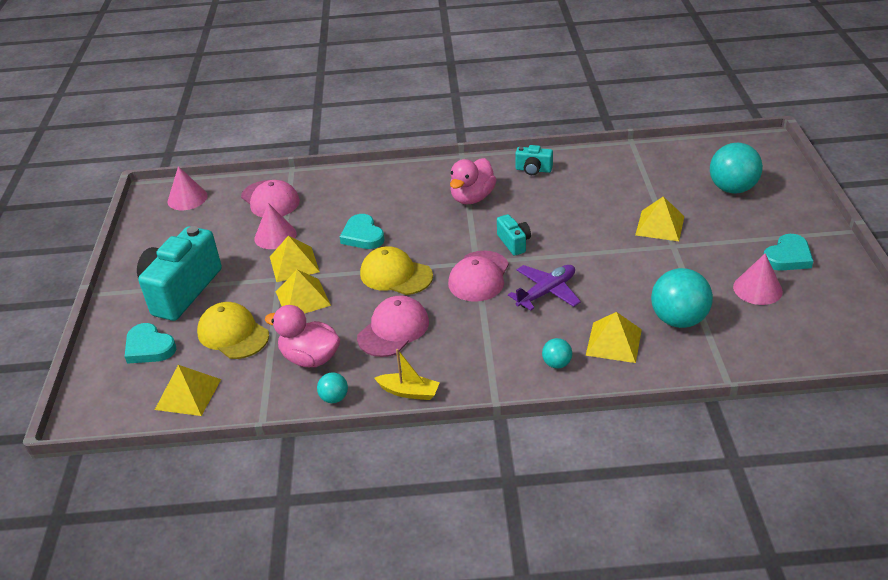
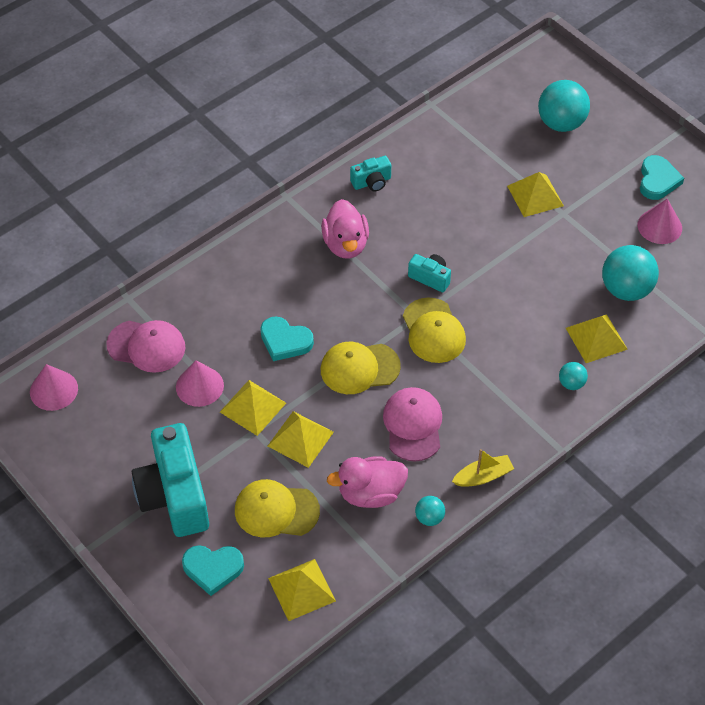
camera: 40 degrees left, 15 degrees up
pink cap [448,251,509,302] -> yellow cap [403,298,466,363]
purple plane [508,265,581,311] -> none

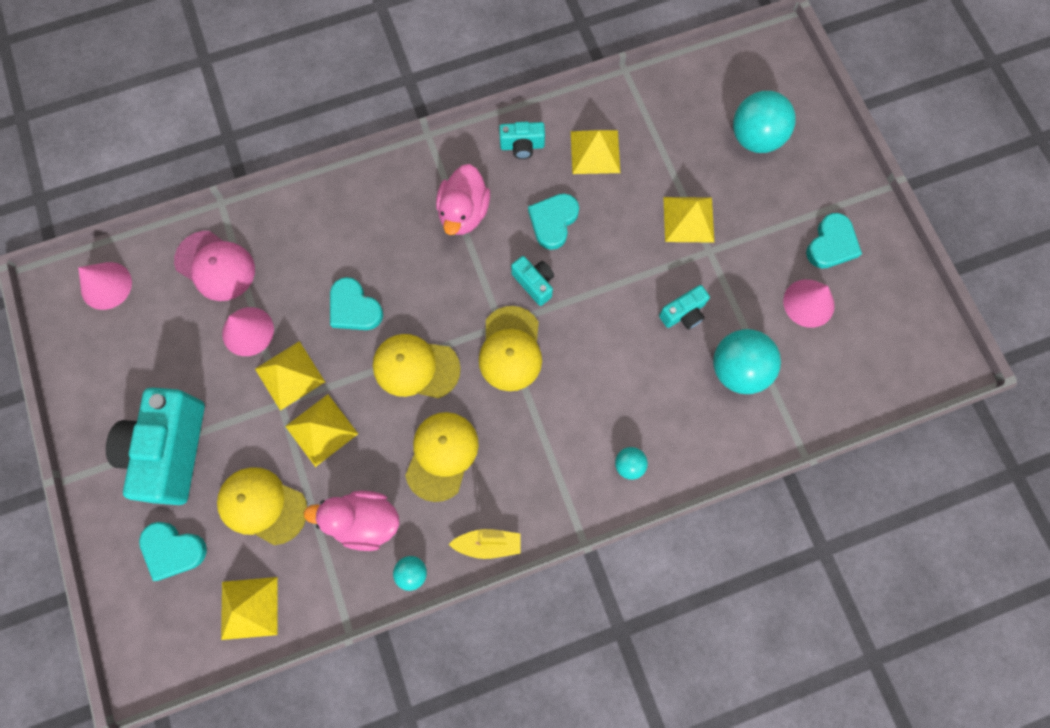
camera: 20 degrees right, 20 degrees up
pink cap [383,387,442,462] -> yellow cap [405,412,479,502]
yellow pyramid [566,314,628,363] -> yellow pyramid moved to [571,130,620,174]
none -> turquoise heart [528,193,579,250]
none -> turquoise camera [659,285,710,330]

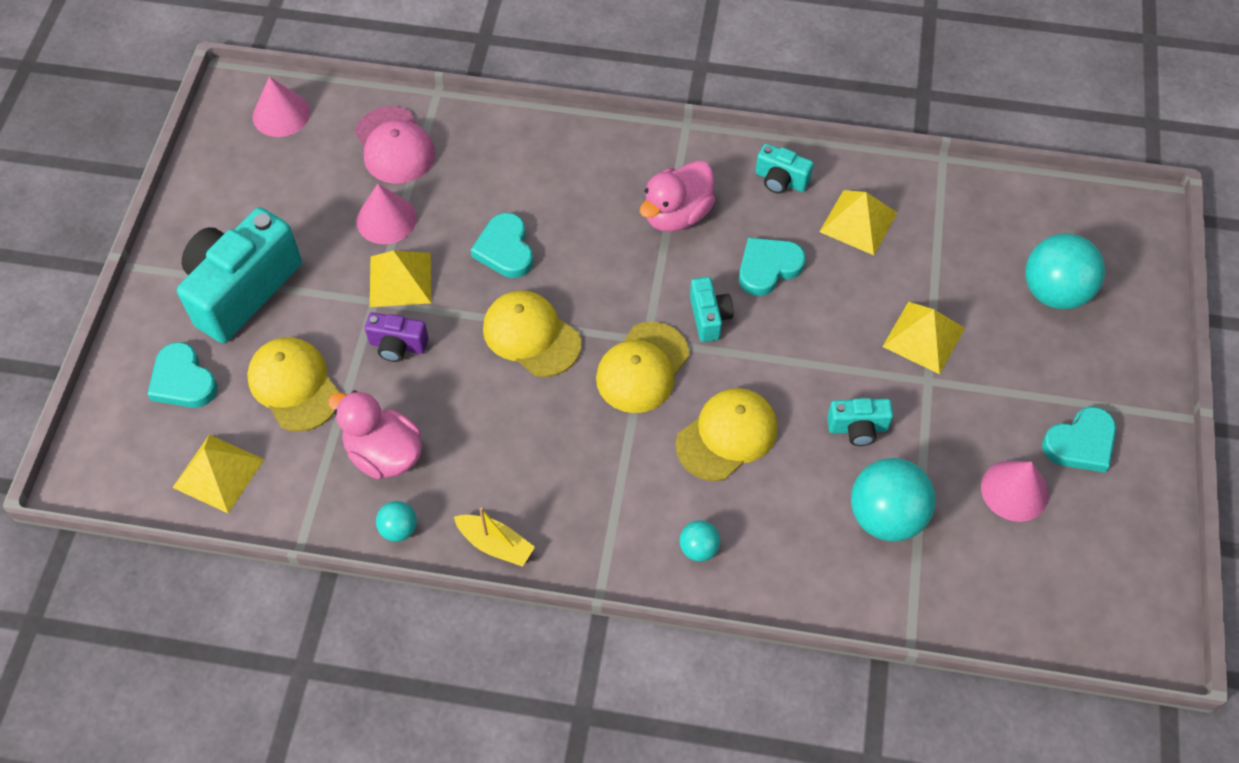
camera: 30 degrees right, 15 degrees down
yellow pyramid [285,394,358,467] -> purple camera [365,312,429,362]
yellow cap [405,412,479,502] -> yellow cap moved to [676,388,778,481]

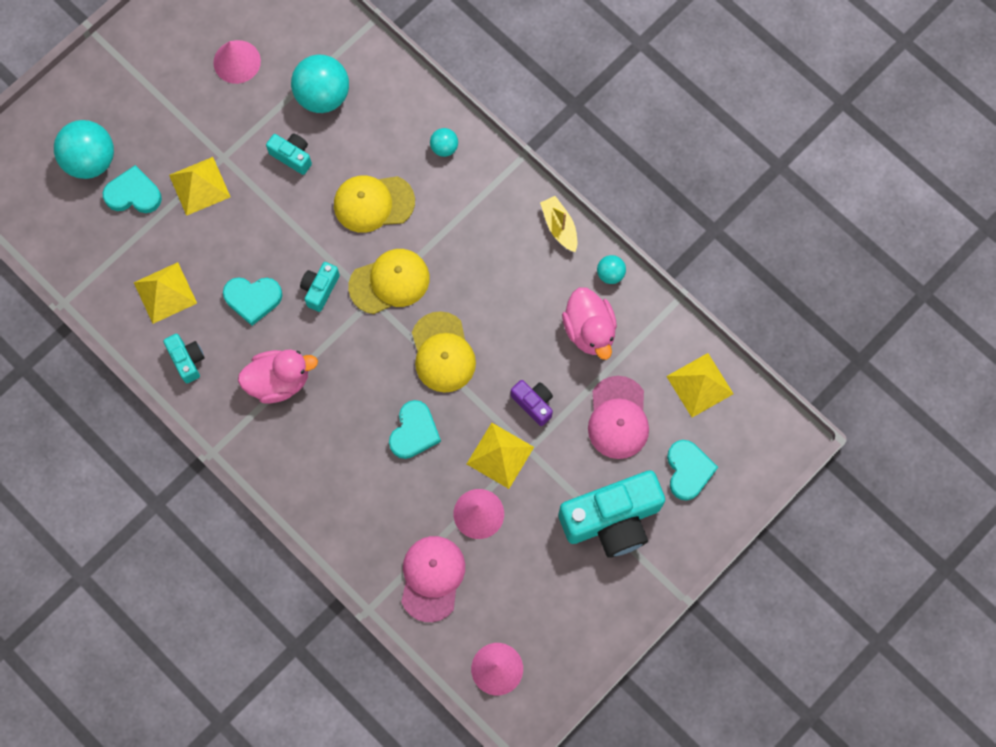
camera: 145 degrees left, 15 degrees up
yellow cap [247,337,340,432] -> pink cap [588,376,649,459]
turquoise heart [1042,407,1116,473] -> turquoise heart moved to [103,165,162,213]

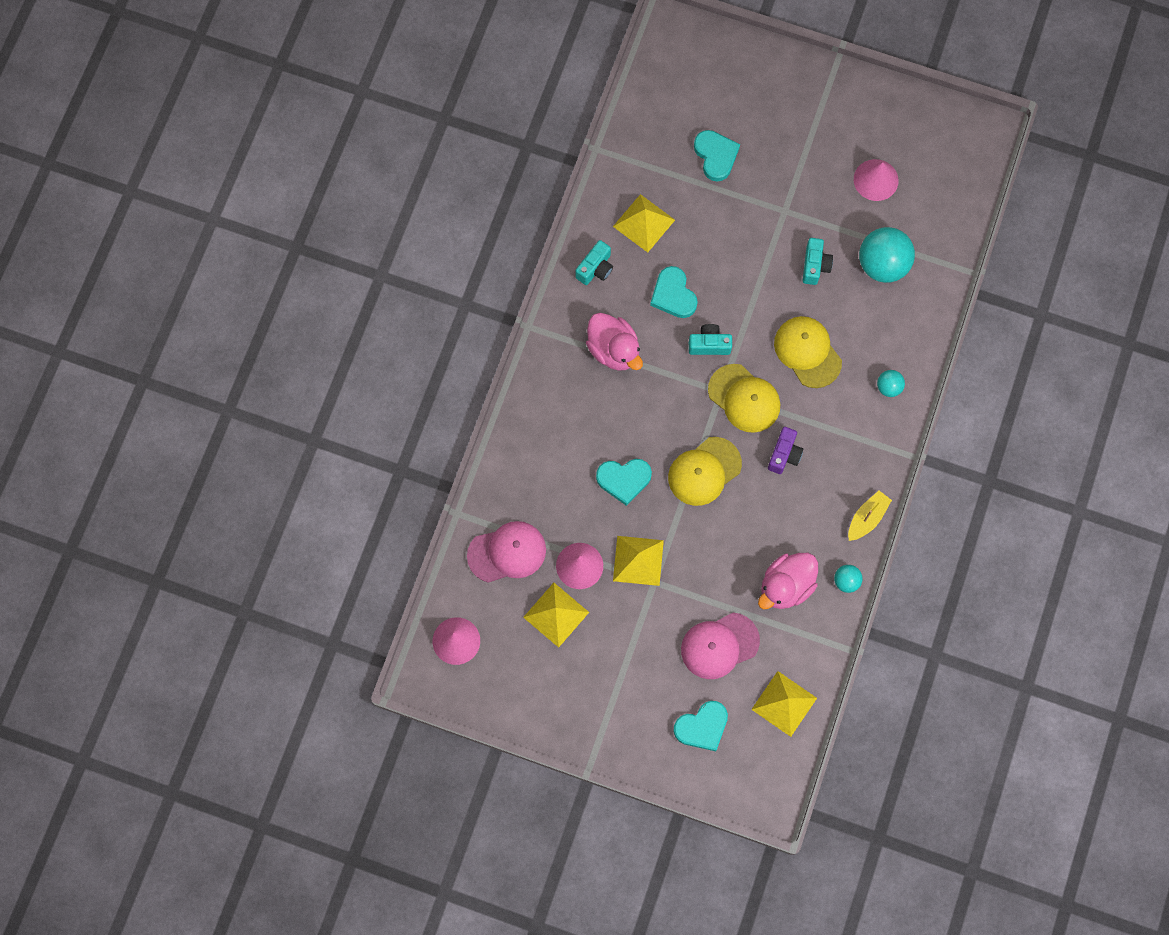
camera: 65 degrees right, 0 degrees up
turquoise ball [54,120,114,179] -> none
yellow pyramid [169,157,230,216] -> yellow pyramid moved to [523,583,589,648]
purple camera [511,380,553,426] -> purple camera moved to [768,427,803,474]
turquoise camera [558,470,665,558] -> none

